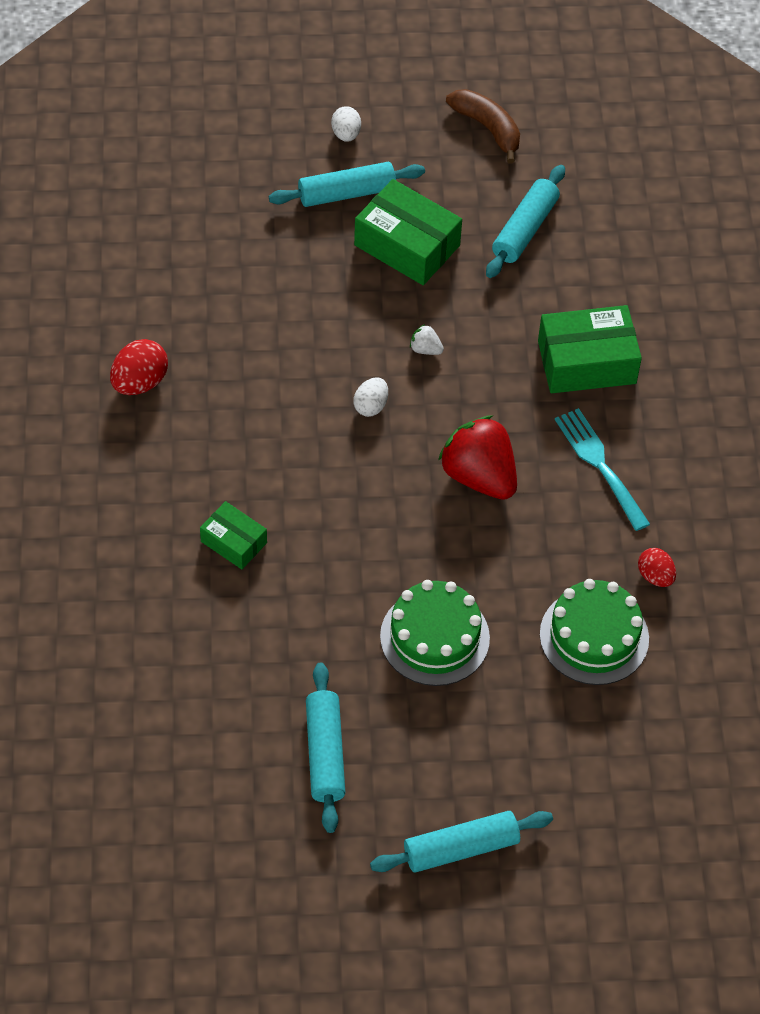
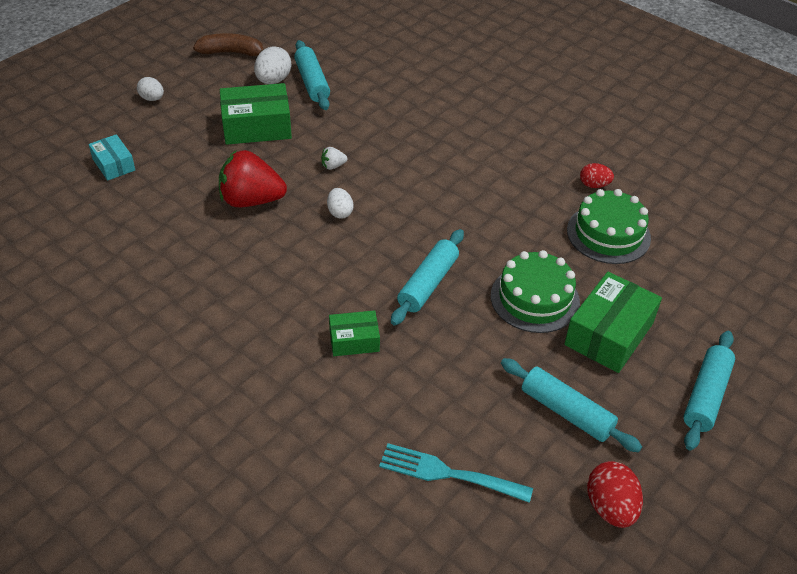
camera: 45 degrees left, 10 degrees down
red egg [110,339,168,395] -> red egg moved to [587,461,643,528]
turquoise rolling pin [269,162,425,207] -> turquoise rolling pin moved to [391,229,464,326]
red strawberry [438,415,517,500] -> red strawberry moved to [219,150,287,207]
green box [538,305,642,393] -> green box moved to [564,272,662,373]
turquoise fork [555,408,650,531] -> turquoise fork moved to [379,443,533,503]
none -> turquoise box [89,134,135,181]
none -> white egg [254,46,291,84]

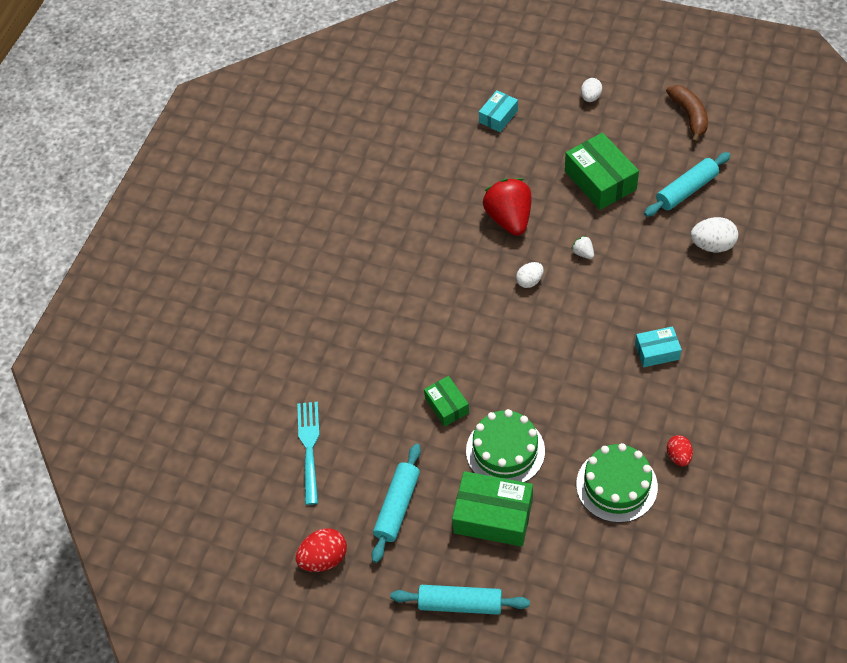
camera: 75 degrees right, 10 degrees up
white egg [254,46,291,84] -> white egg moved to [691,217,738,252]
green box [329,310,380,356] -> green box moved to [424,376,469,427]
turquoise rolling pin [391,229,464,326] -> none
none -> turquoise box [635,326,682,367]

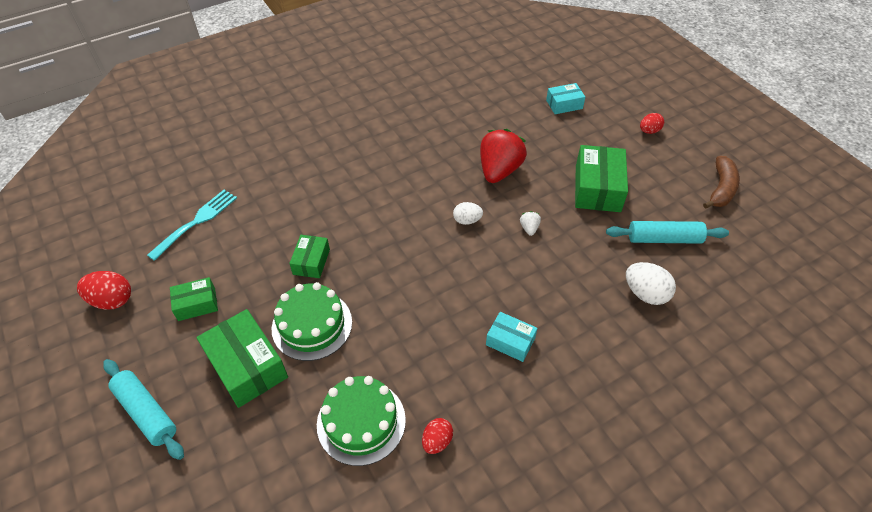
camera: 35 degrees right, 5 degrees down
turquoise rolling pin [371,444,421,563] -> green box [170,277,218,321]
white egg [581,78,602,102] -> red egg [640,113,664,134]

